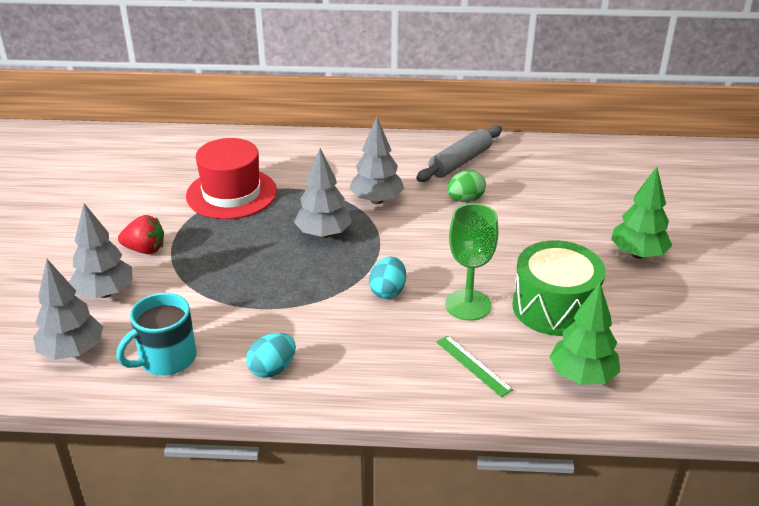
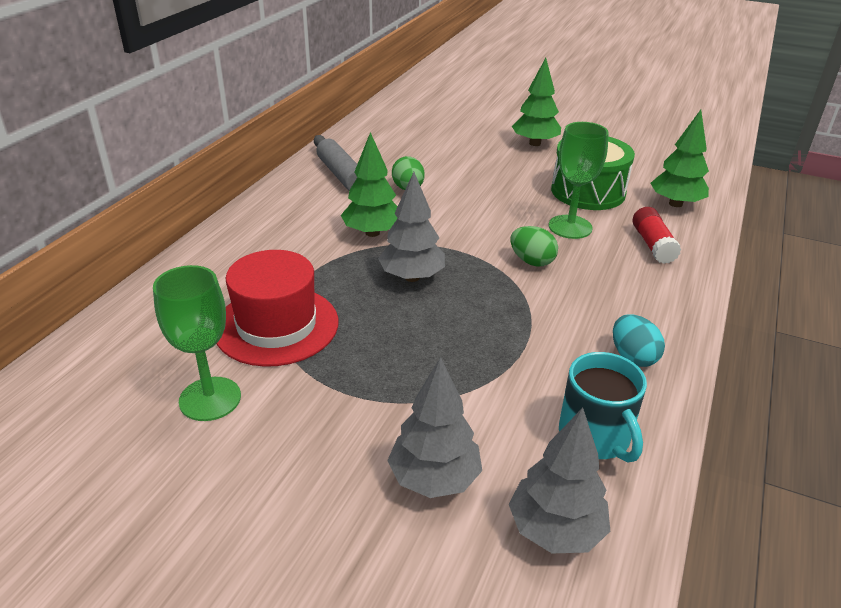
camera: 70 degrees left, 0 degrees up
red strawberry [118,215,164,254] -> none
grey tree [349,117,404,204] -> green tree [341,132,398,237]
turquoise egg [369,257,406,299] -> green egg [510,226,558,266]
green ruler [436,335,513,397] -> red glue stick [633,207,681,264]
none -> green goblet [153,265,241,421]

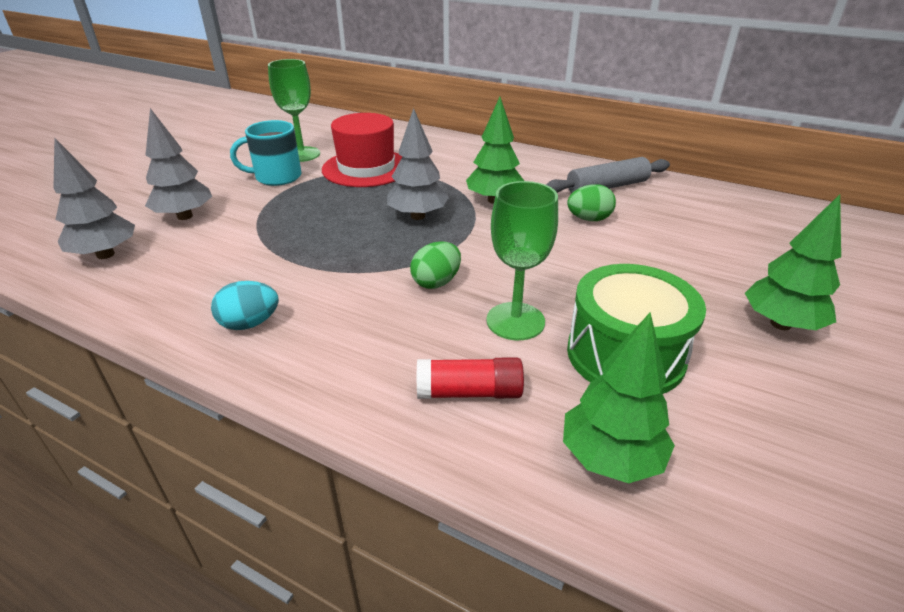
camera: 95 degrees right, 0 degrees up
turquoise mug [559,352,647,462] -> turquoise mug moved to [230,120,301,186]

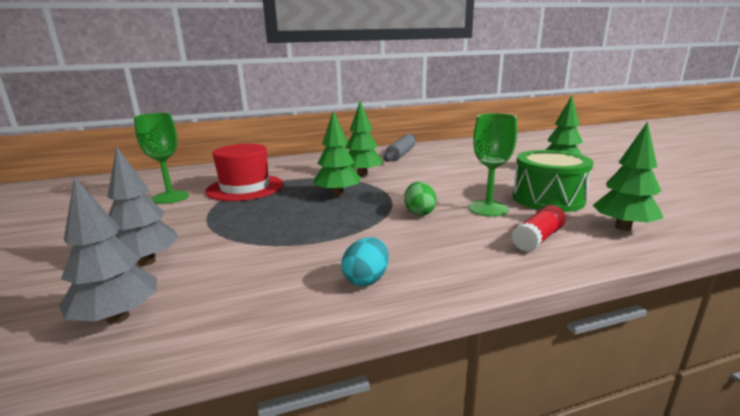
camera: 45 degrees left, 15 degrees down
turquoise mug [230,120,301,186] -> none
grey tree [387,108,449,220] -> green tree [314,111,361,197]
green egg [567,184,616,221] -> none

